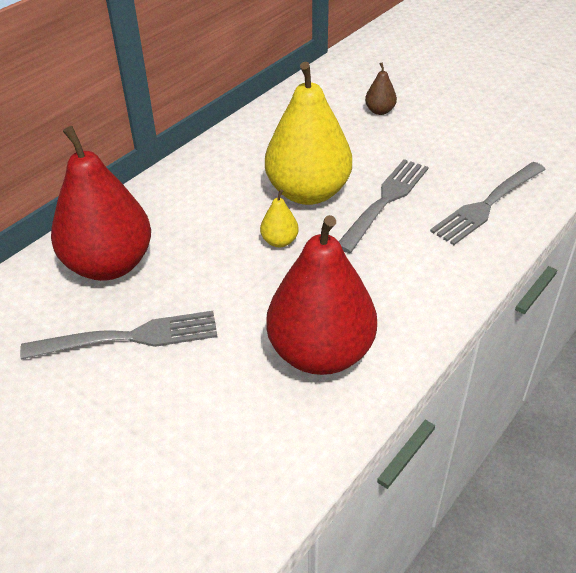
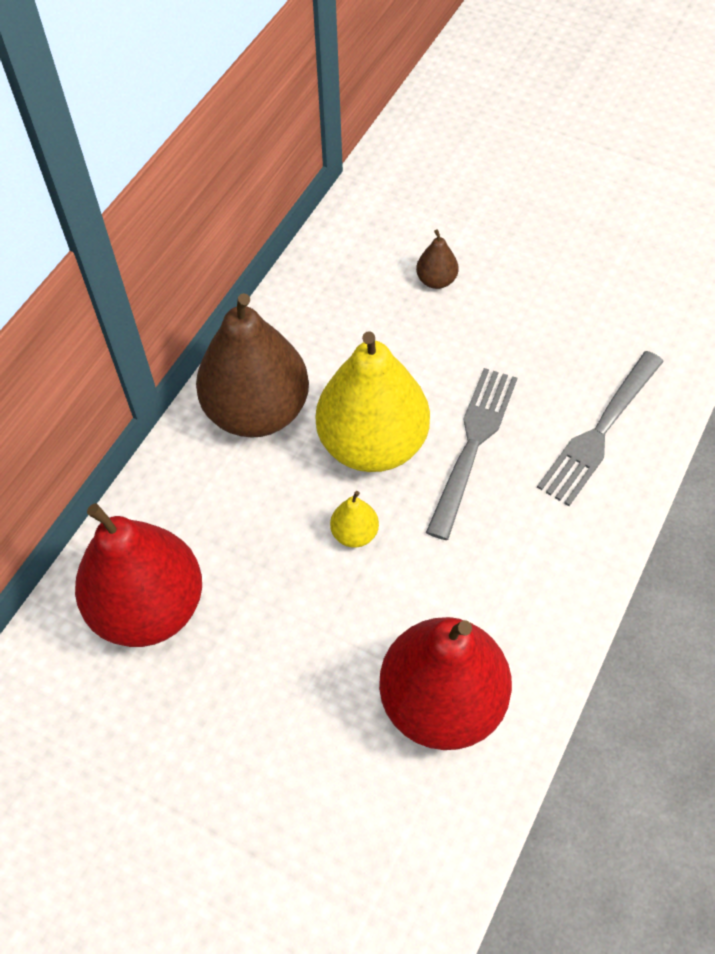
camera: 10 degrees left, 15 degrees up
grey fork [20,311,217,359] -> none
none -> brown pear [196,293,309,438]

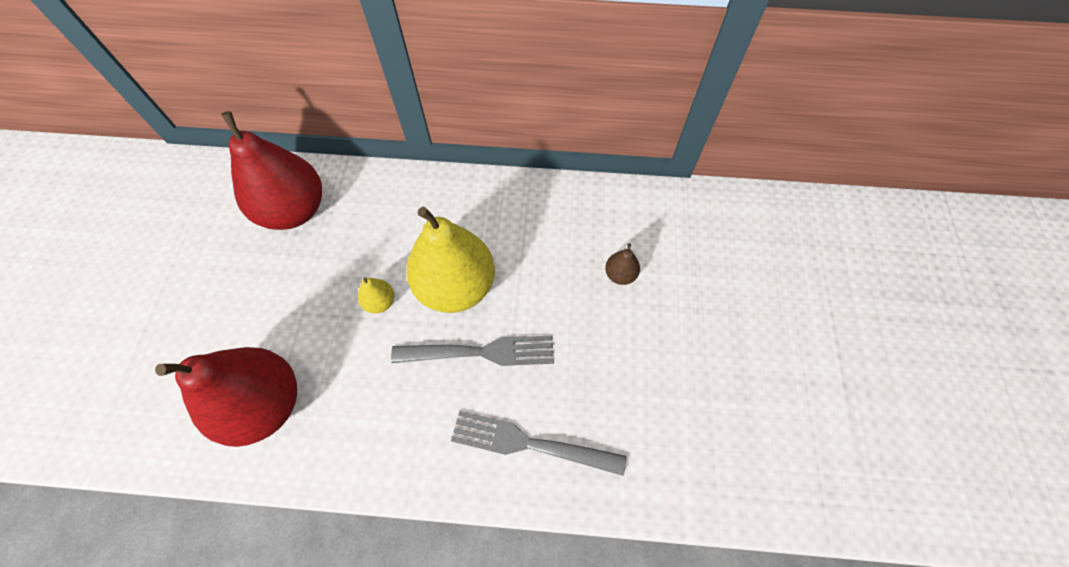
camera: 65 degrees right, 5 degrees up
brown pear [196,293,309,438] -> none

